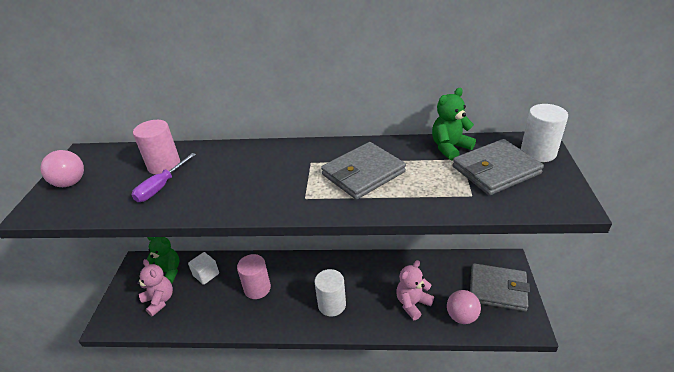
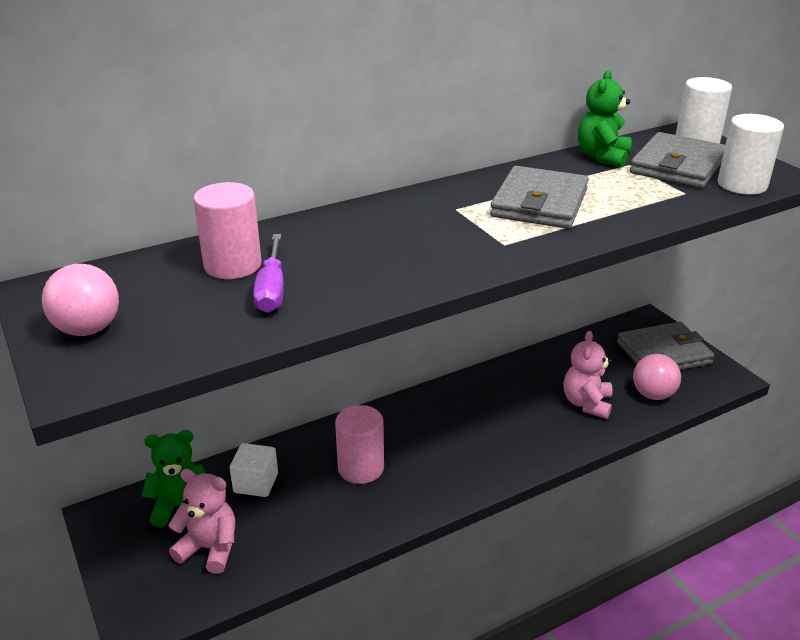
camera: 35 degrees left, 5 degrees down
white cylinder [314,269,346,316] -> white cylinder moved to [717,114,784,195]

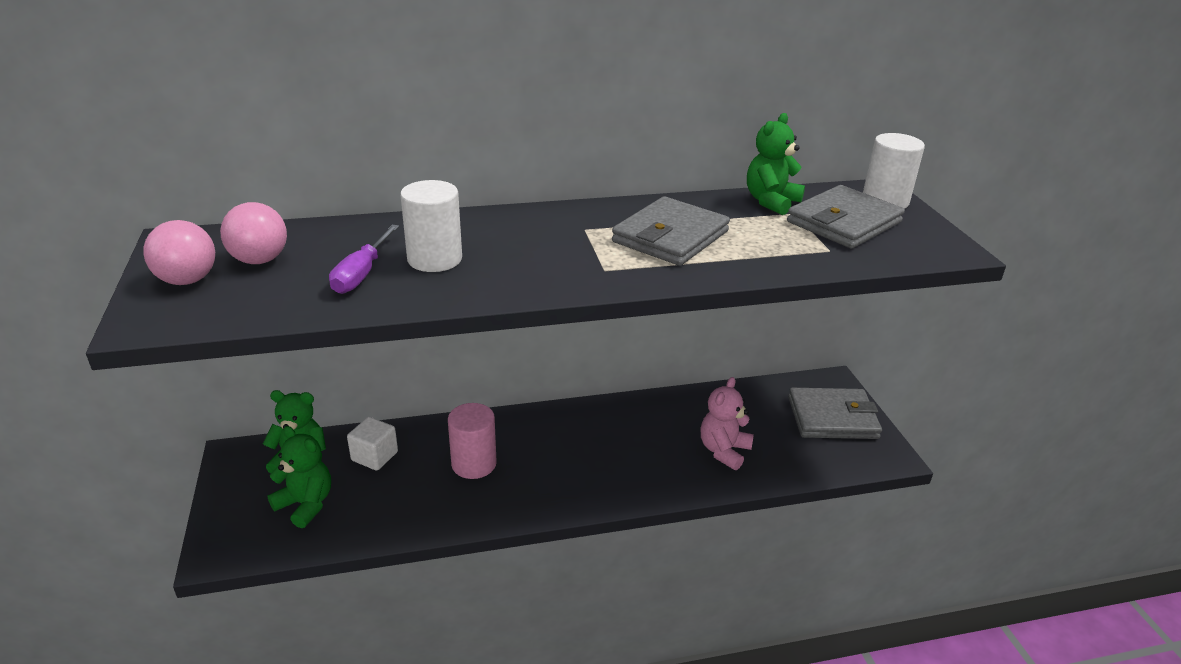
camera: 15 degrees right, 0 degrees up
pink teddy bear [168,469,235,574] -> green teddy bear [268,426,331,528]
pink cylinder [193,182,262,279] -> none
pink ball [633,354,681,400] -> pink ball moved to [220,202,287,264]
white cylinder [717,114,784,195] -> white cylinder moved to [400,180,462,272]

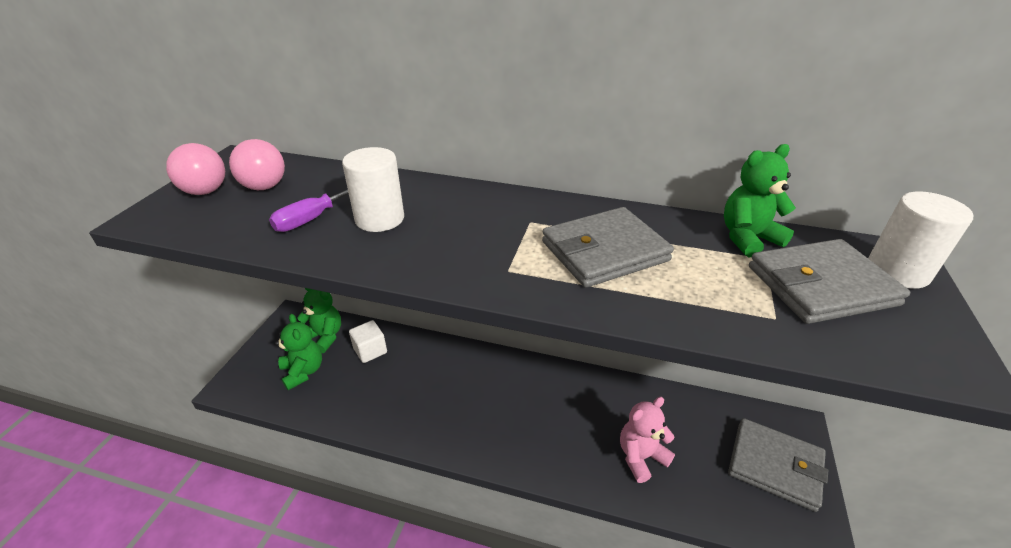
camera: 30 degrees right, 5 degrees up
pink cylinder [448,403,497,479] -> none

